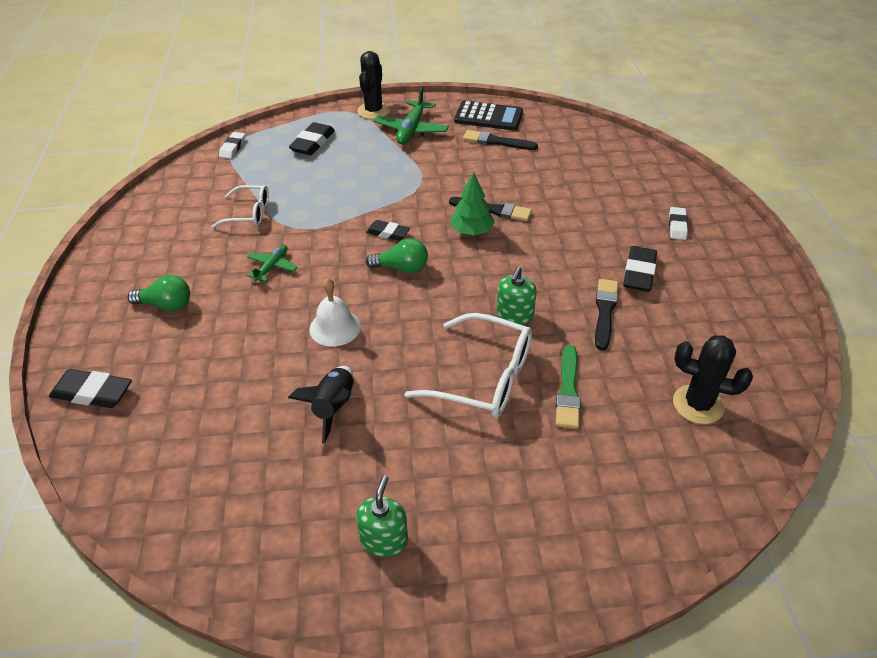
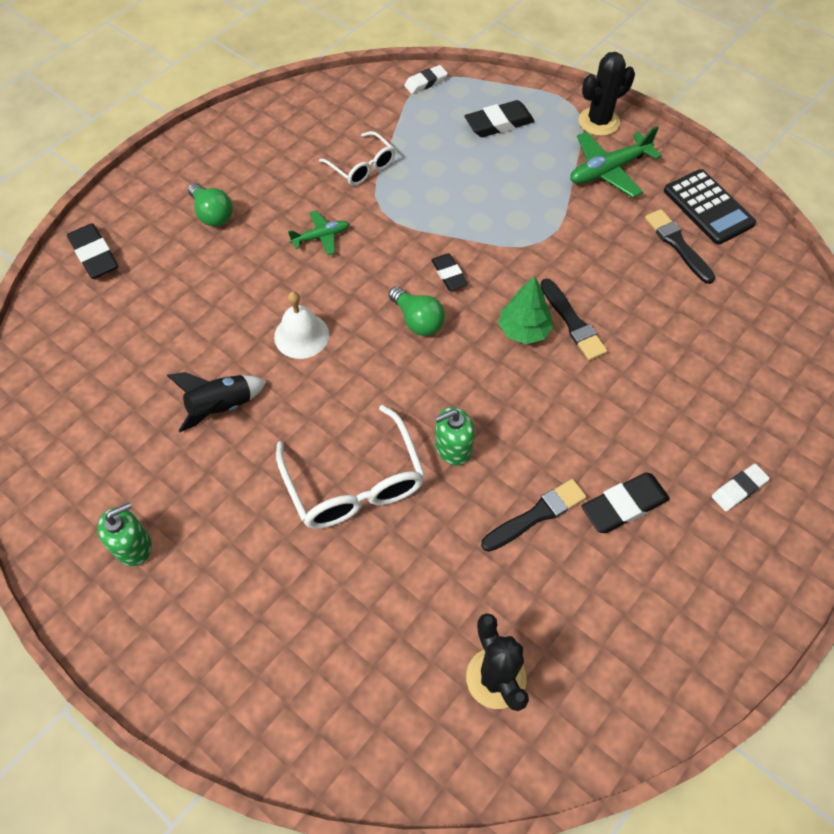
camera: 45 degrees right, 15 degrees up
green brush [556,345,581,429] -> none

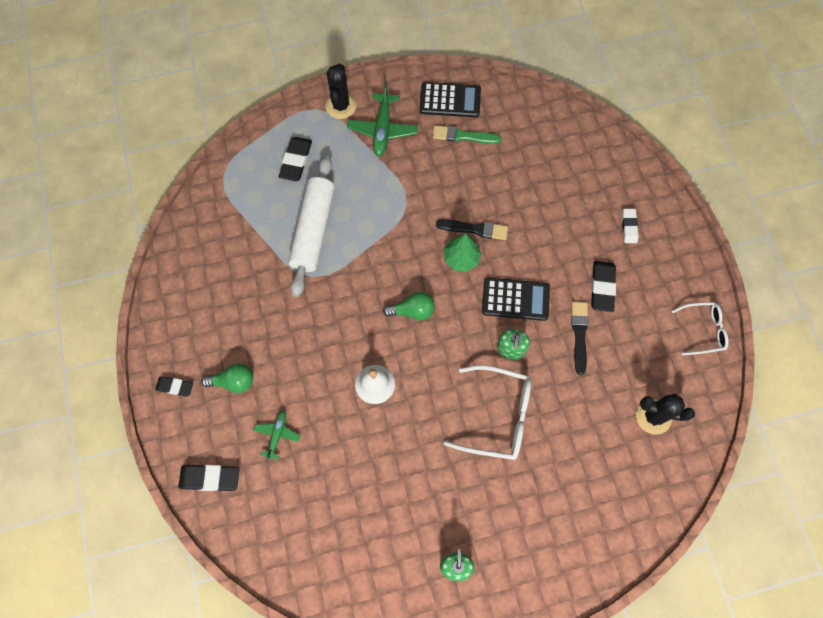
camera: 55 degrees left, 10 degrees up
black rocket [167,372,266,432] -> none
green plane [288,211,349,255] -> green plane moved to [253,411,301,460]
white glasses [319,131,395,186] -> white glasses moved to [672,302,729,355]
white eraser [404,65,448,94] -> none
black eraser [431,253,468,291] -> black eraser moved to [155,376,193,396]
black brush [645,209,715,284] -> green brush [433,125,501,144]
none -> white rolling pin [288,156,335,297]
none -> black calculator [482,278,550,321]

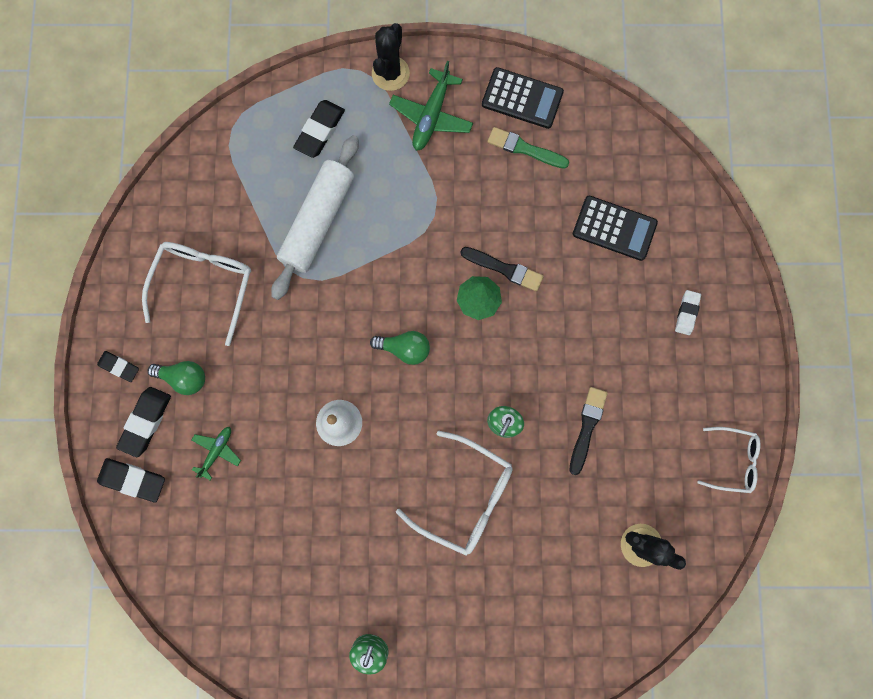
camera: 15 degrees right, 10 degrees up
black calculator [482,278,550,321] -> black calculator moved to [573,196,658,261]
black eraser [591,261,616,312] -> black eraser moved to [116,387,171,457]
none -> white glasses [142,242,251,346]

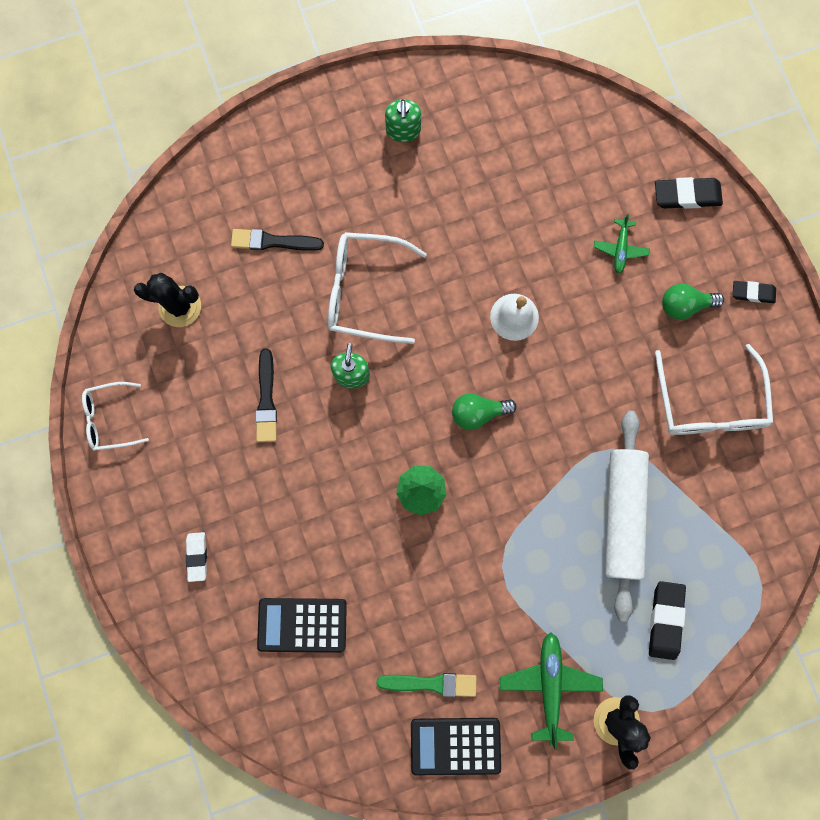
camera: 160 degrees right, 0 degrees up
black eraser [116,387,171,457] -> none
black brush [460,247,544,291] -> black brush moved to [231,229,324,251]

